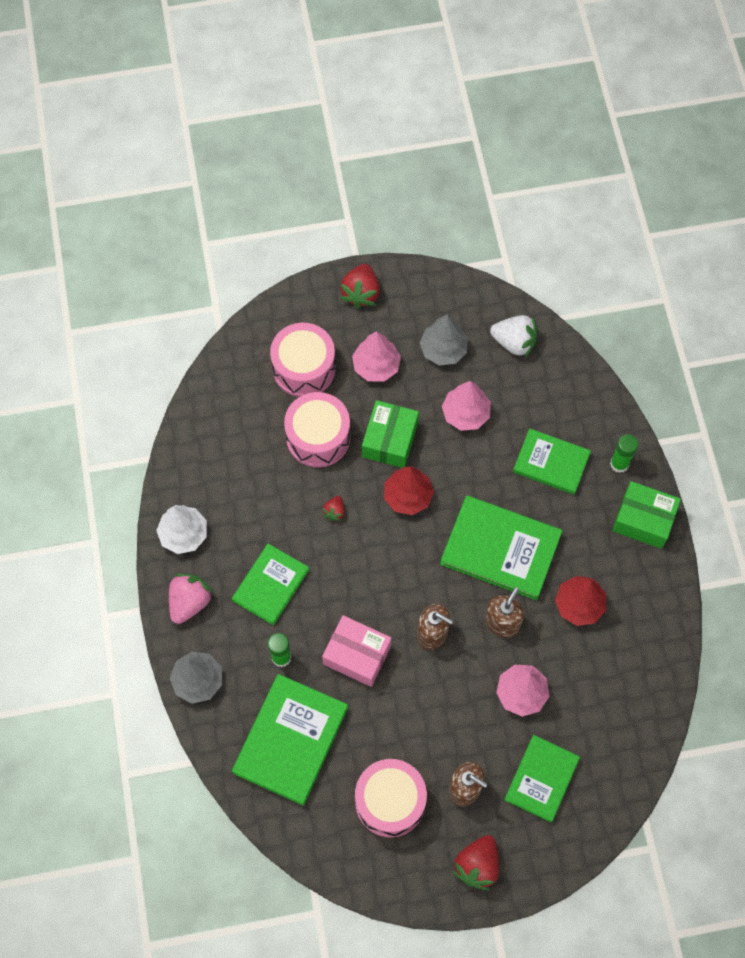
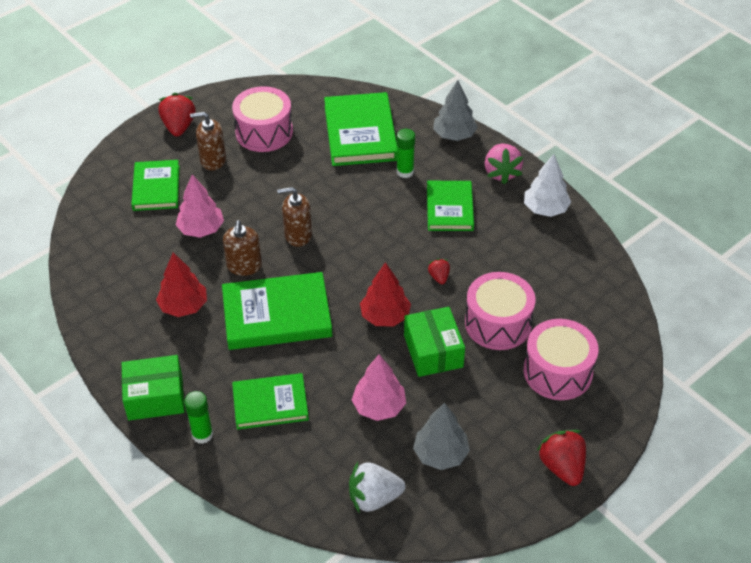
camera: 150 degrees right, 20 degrees down
pink box [322,615,392,687] -> none
pink tree [352,331,401,382] -> none

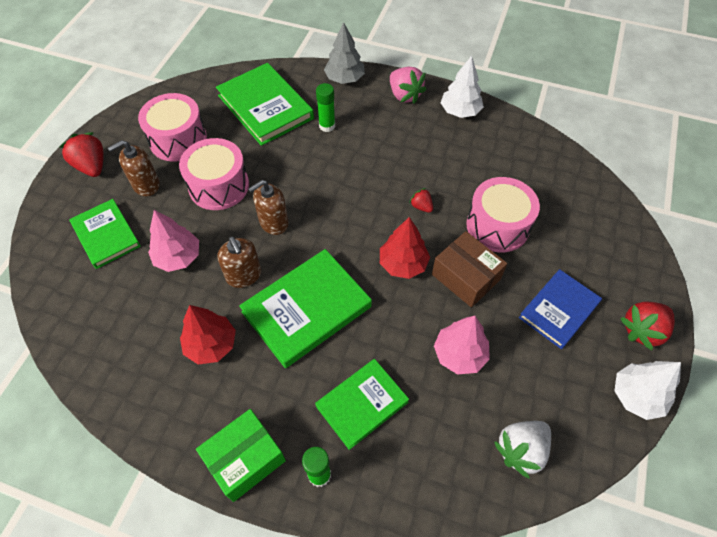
camera: 30 degrees left, 10 degrees up
green box [404,307,465,377] -> brown box [432,231,507,307]
grey tree [413,403,470,470] -> none
green book [427,181,474,231] -> none
pink drum [523,319,598,400] -> pink drum moved to [179,138,249,210]
red strawberry [537,430,586,486] -> red strawberry turned 75 degrees counterclockwise [620,302,675,350]
none -> blue book [519,269,602,349]
none -> white tree [614,361,681,420]

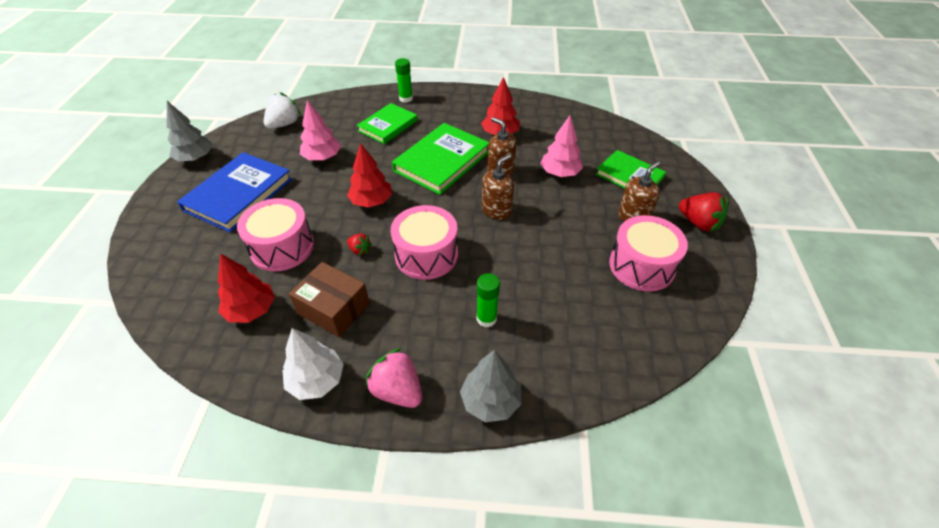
camera: 165 degrees right, 10 degrees down
pink drum [179,138,249,210] -> pink drum moved to [391,205,458,280]
green box [196,409,286,502] -> none
green book [216,63,314,146] -> none
brown box [432,231,507,307] -> brown box moved to [289,262,370,337]
blue book [519,269,602,349] -> blue book [177,152,292,233], size x1.53
white tree [614,361,681,420] -> grey tree [167,101,213,161]
red strawberry [620,302,675,350] -> none
none -> red tree [218,253,275,323]

